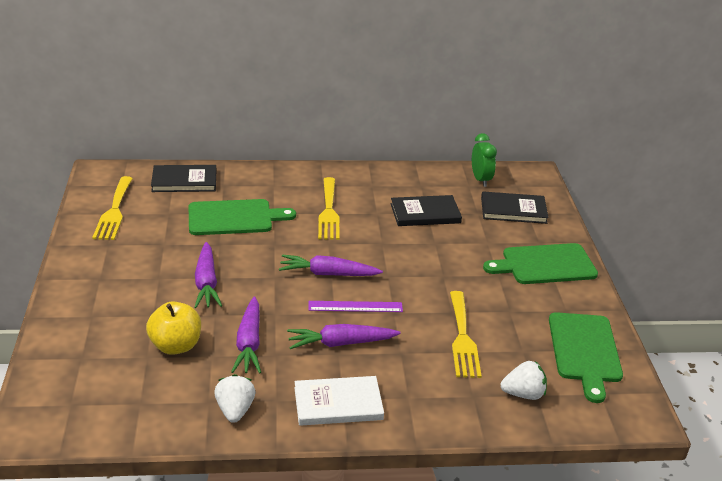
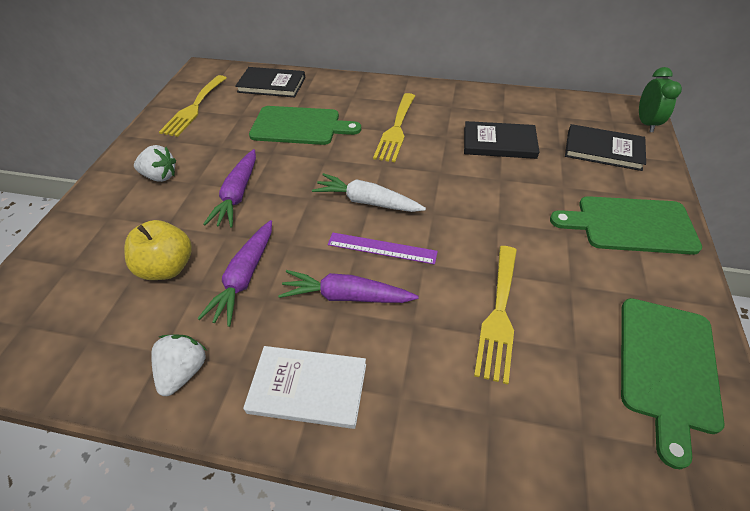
camera: 20 degrees right, 15 degrees up
purple carrot [279,254,383,276] -> white carrot [312,173,426,212]
green clock [472,133,497,187] -> green clock moved to [639,67,682,132]
white strawberry [501,361,547,400] -> white strawberry moved to [134,145,176,182]

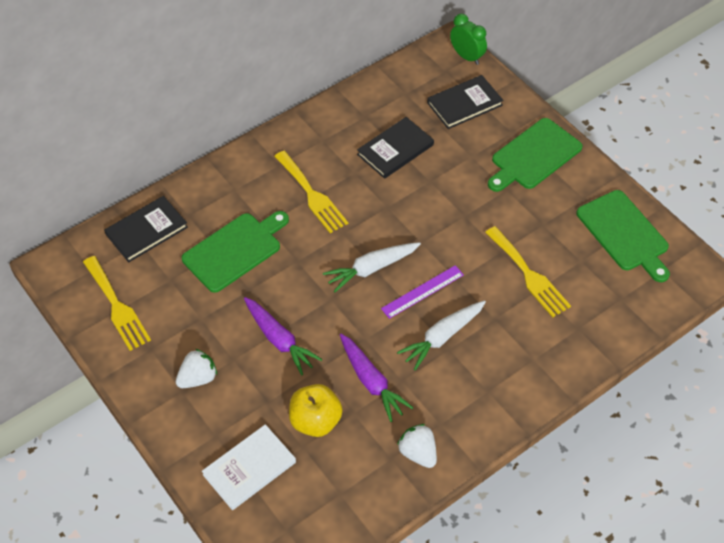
camera: 50 degrees left, 5 degrees up
white book [243,346,366,429] -> white book moved to [202,424,296,510]
purple carrot [278,270,419,303] -> white carrot [397,300,486,370]

